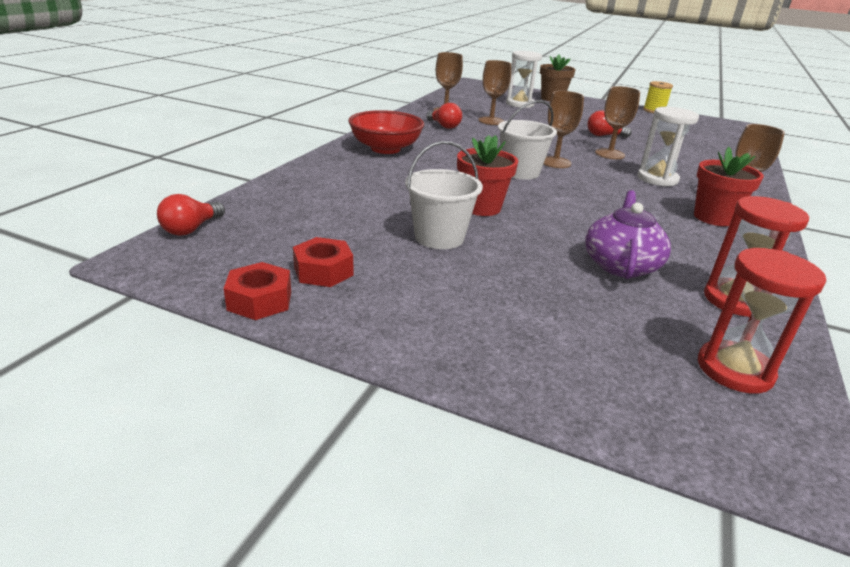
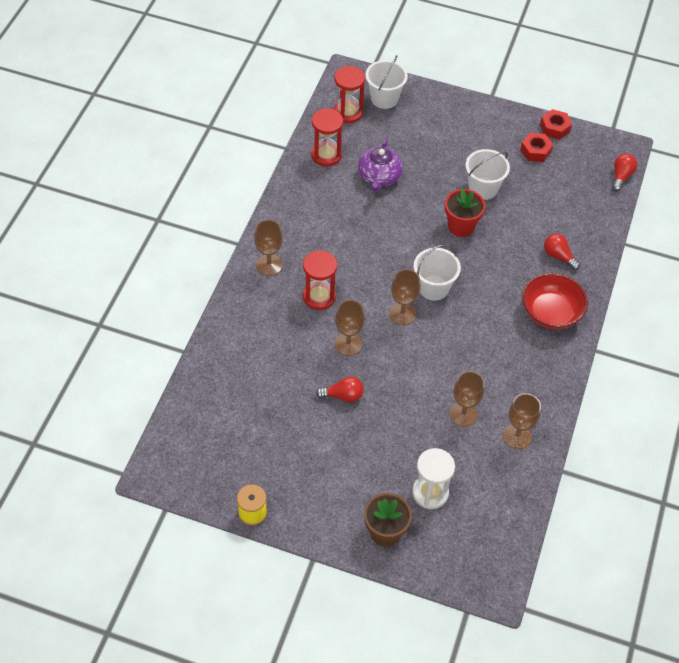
camera: 175 degrees right, 25 degrees up
red light bulb [426,103,462,129] -> red light bulb moved to [544,234,580,270]
white hourglass [637,107,699,187] -> red hourglass [303,250,337,310]
red flower pot [694,147,764,226] -> none
none -> white bucket [366,55,408,109]

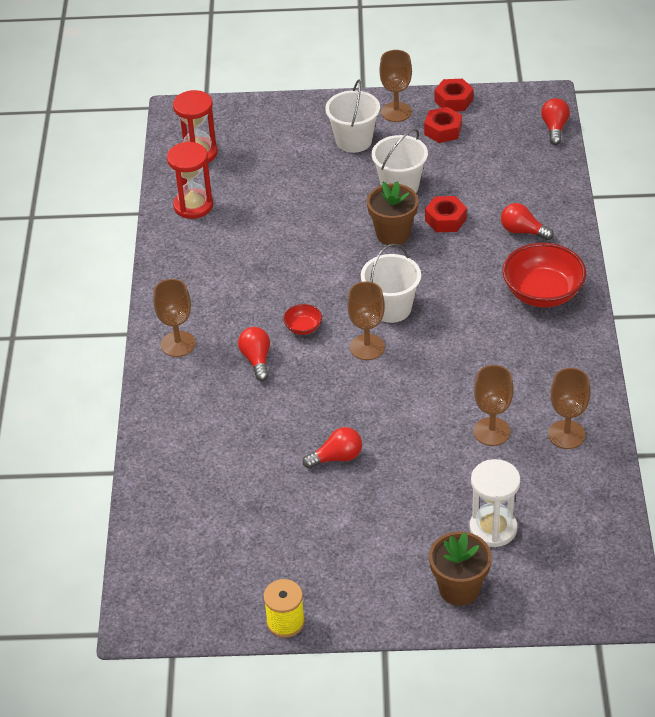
camera: 15 degrees left, 10 degrees down
red hourglass [303,250,337,310] -> red light bulb [238,327,270,381]
brown goblet [335,300,365,356] -> brown goblet moved to [379,50,412,122]
purple teapot [358,138,403,193] -> none
white bucket [366,55,408,109] -> white bucket moved to [325,79,380,153]
red flower pot [445,188,485,237] -> brown flower pot [367,181,418,245]
none -> red bowl [283,304,322,335]
none -> red nut [425,196,467,232]

